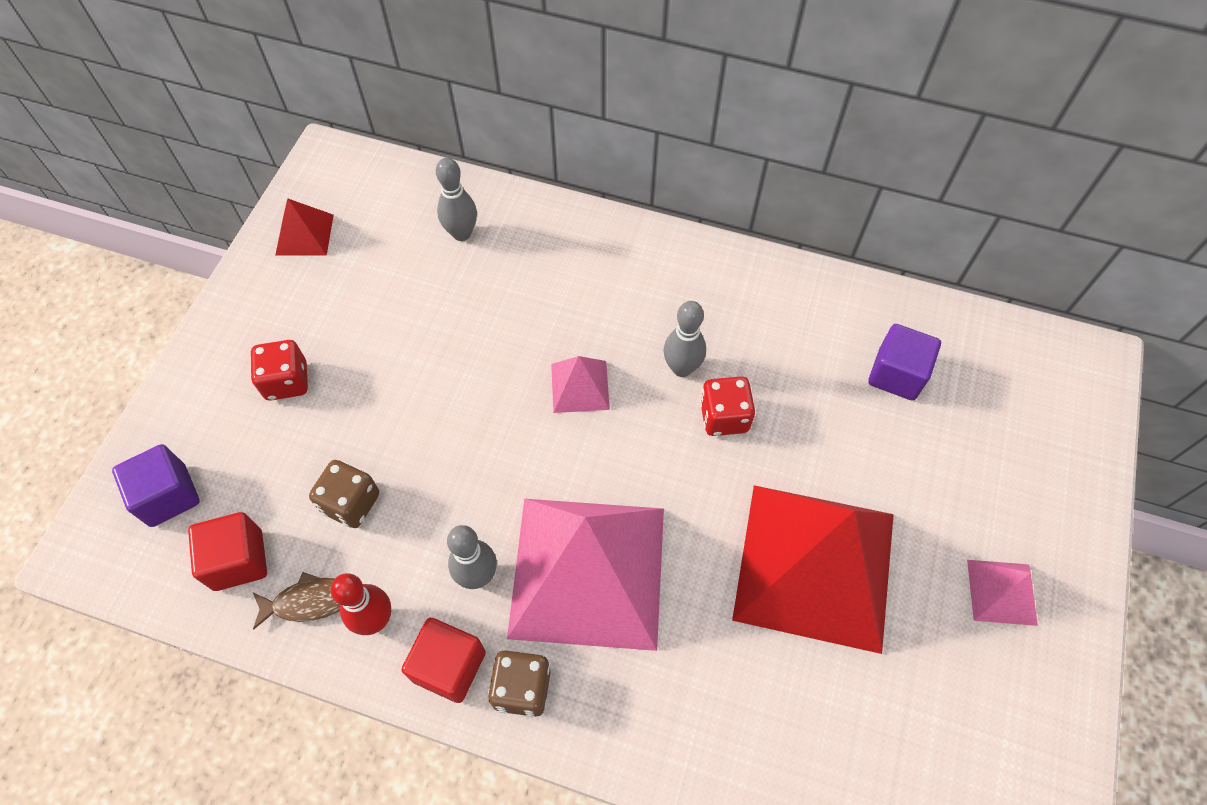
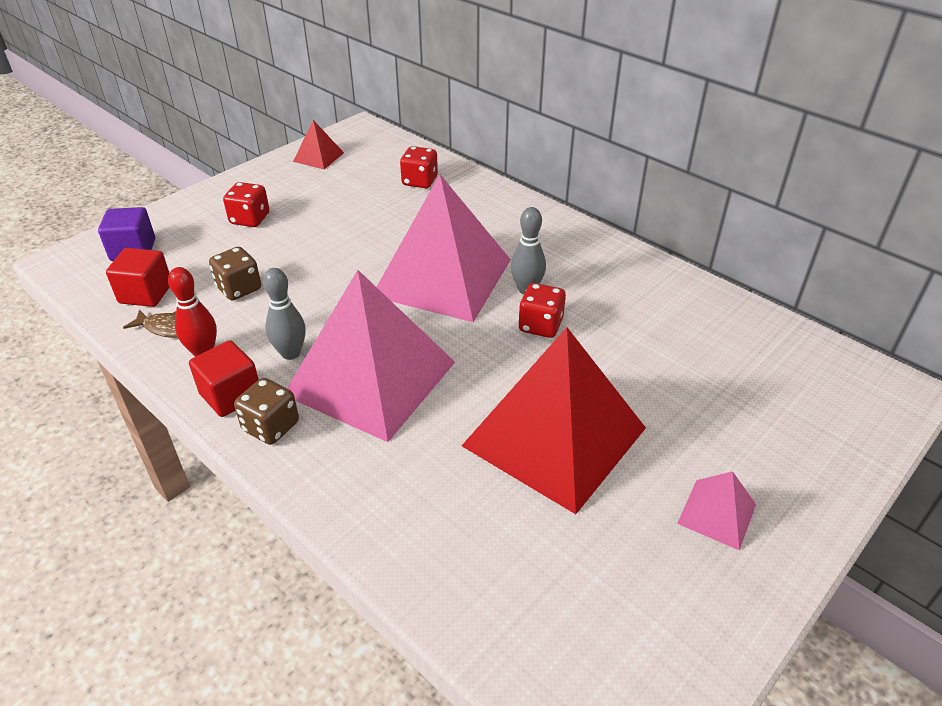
camera: 25 degrees right, 20 degrees down
grey bowling pin [436,158,477,241] -> red dice [400,146,438,188]
pink pyramid [551,356,610,413] -> pink pyramid [377,174,511,322], size x2.36
purple cube [868,324,941,401] -> none

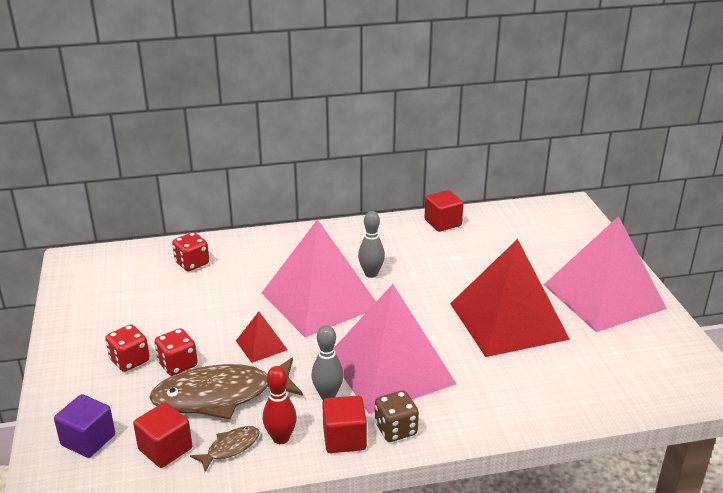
camera: 55 degrees left, 10 degrees down
brown dice [209,247,261,300] -> brown fish [149,358,303,419]
red pyramid [293,120,344,169] -> red pyramid moved to [236,312,288,363]
red dice [518,283,566,338] -> red dice moved to [155,328,198,376]
pink pyramid [677,471,756,551] -> pink pyramid [544,216,667,332], size x2.36
none -> red cube [424,190,464,232]

